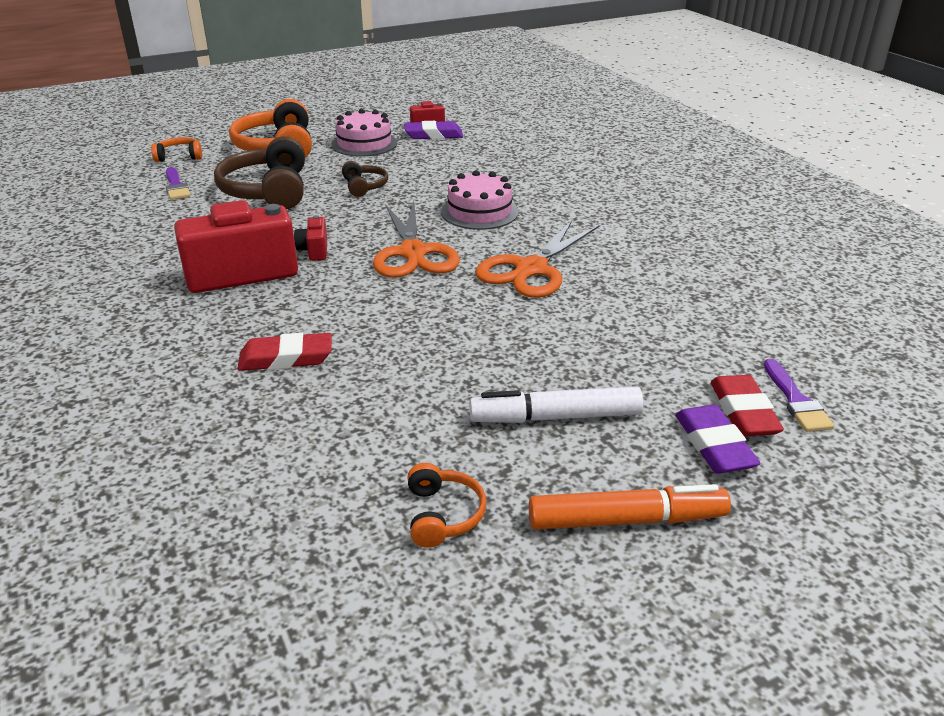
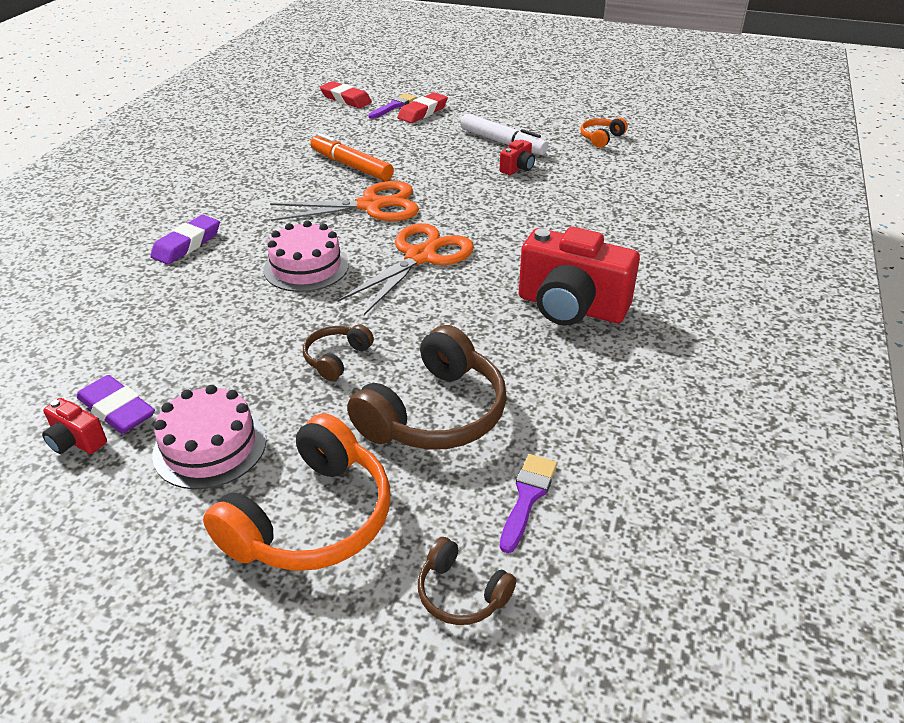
camera: 135 degrees left, 5 degrees up
orange headphones [151,137,202,162] -> brown headphones [418,537,516,625]
red eraser [237,333,332,371] -> red eraser moved to [320,81,372,108]
red camera [294,215,327,261] -> red camera moved to [500,140,535,175]
orange marker [529,484,731,530] -> orange marker moved to [310,133,394,181]
purple eraser [675,405,760,473] -> purple eraser moved to [150,215,220,265]

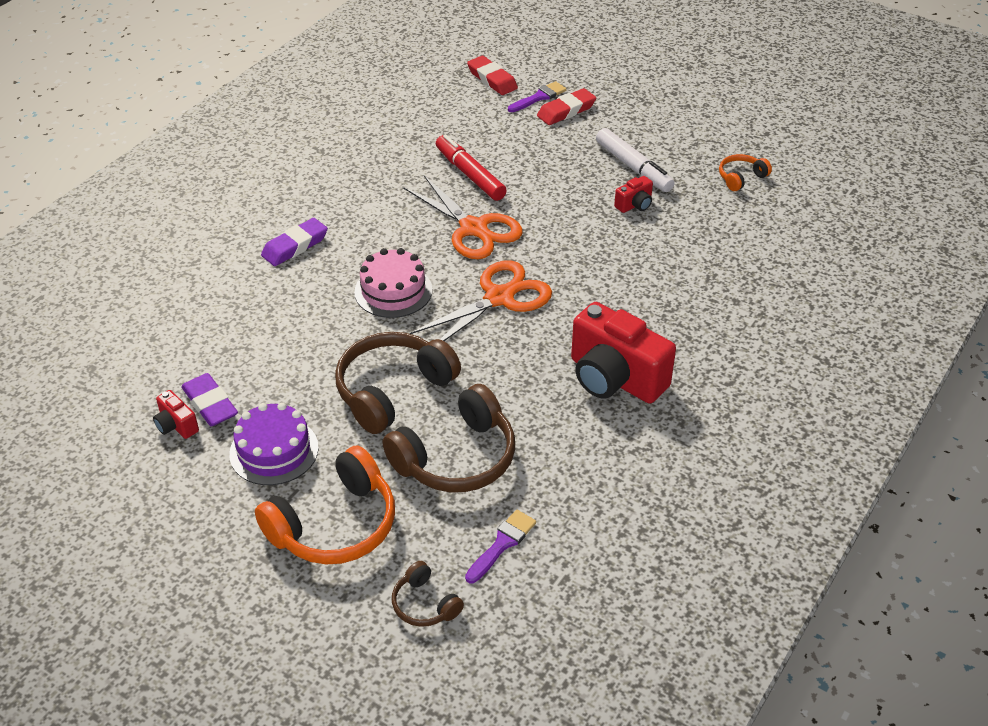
camera: 15 degrees right, 5 degrees up
pink cake [152,385,266,489] -> purple cake [229,402,319,485]
orange scissors [270,181,419,221] -> orange scissors turned 45 degrees clockwise [403,175,523,259]
brown headphones [303,325,374,381] -> brown headphones [335,332,461,434], size x2.00
orange marker [310,133,394,181] -> red marker [436,134,507,201]

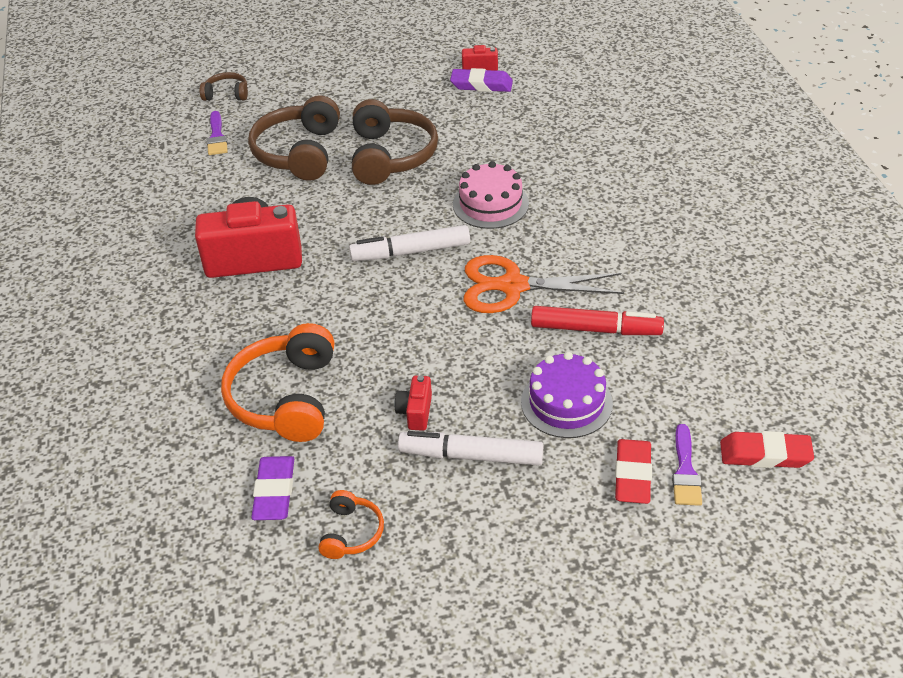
camera: 135 degrees right, 0 degrees up
purple cake [229,402,319,485] -> purple cake moved to [521,352,613,438]
orange headphones [255,445,395,565] -> orange headphones moved to [221,323,334,442]
purple eraser [261,218,328,266] -> purple eraser moved to [251,456,294,520]
orange scissors [409,260,552,341] -> white marker [349,225,470,261]

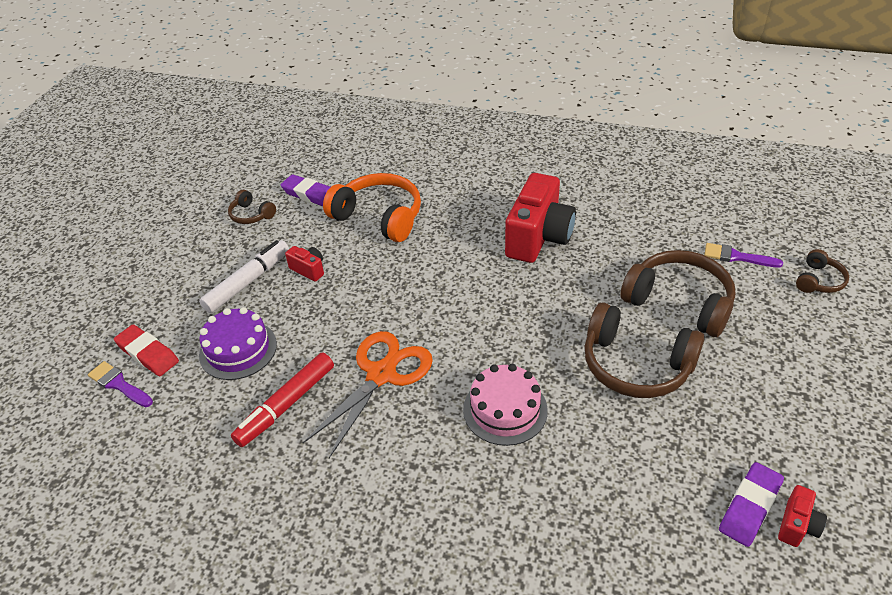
camera: 120 degrees right, 0 degrees up
orange headphones [318,490,384,559] -> brown headphones [228,190,276,224]
white marker [349,225,470,261] -> none
red eraser [720,431,814,468] -> none

